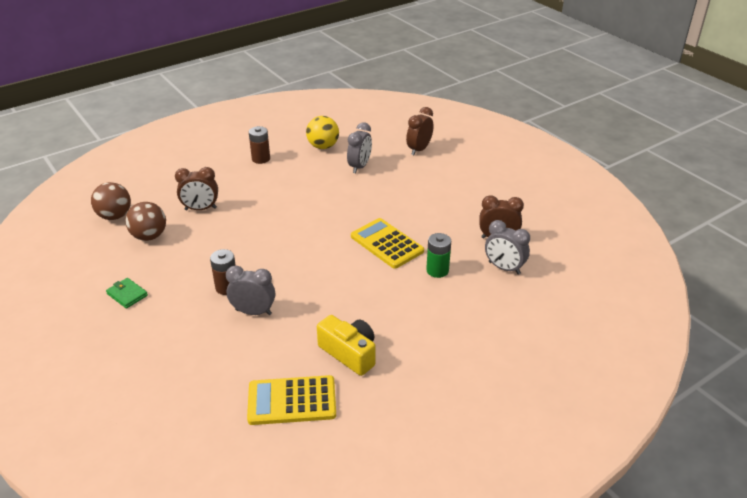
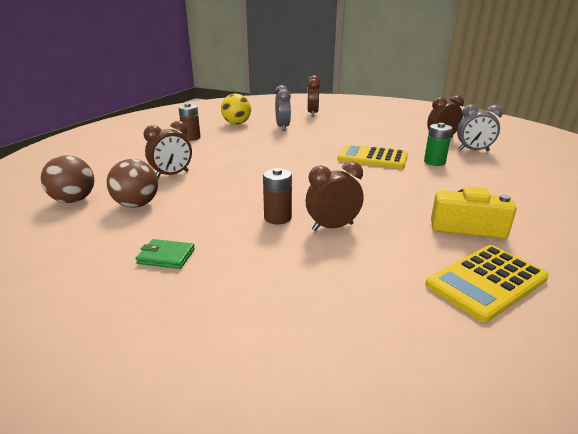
camera: 30 degrees left, 10 degrees down
grey clock [226,265,275,315] -> brown clock [306,161,364,231]

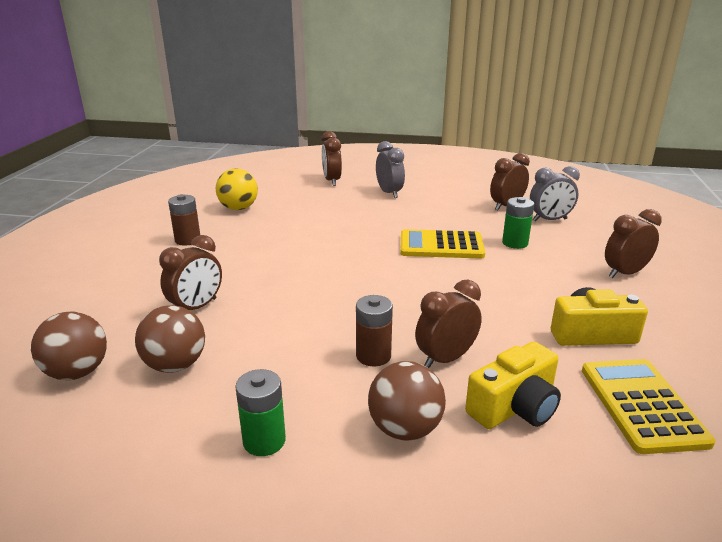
camera: 15 degrees left, 0 degrees up
green wallet [136,239,195,269] -> green battery [235,369,286,456]
grey clock [275,85,291,131] -> grey clock moved to [376,141,405,198]
yellow calculator [425,245,549,322] -> yellow calculator turned 135 degrees clockwise [582,359,715,454]
none -> brown ball [368,361,446,441]
none -> yellow camera [465,342,561,429]
none -> brown clock [605,209,662,278]

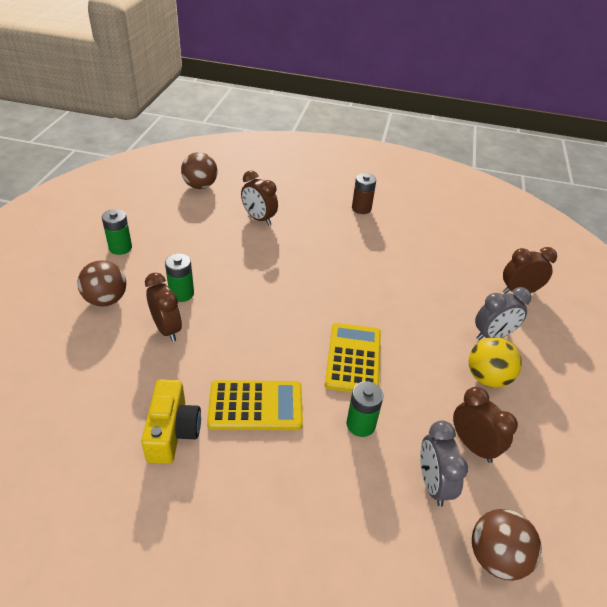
camera: 90 degrees right, 15 degrees up
brown ball [135,305,205,373] -> brown ball moved to [472,509,542,581]
yellow ball [216,168,258,210] -> yellow ball moved to [469,337,522,388]
brown battery [356,295,393,366] -> green battery [165,254,194,302]
yellow camera [465,342,561,429] -> none
yellow calculator [582,359,715,454] -> yellow calculator moved to [207,380,303,430]
brown clock [605,209,662,278] -> none

